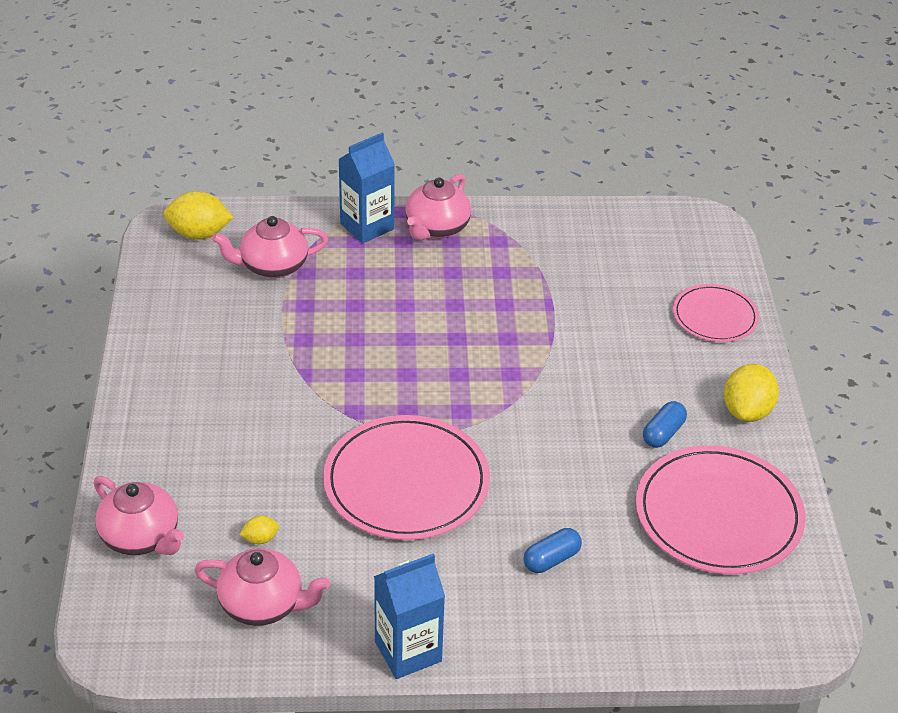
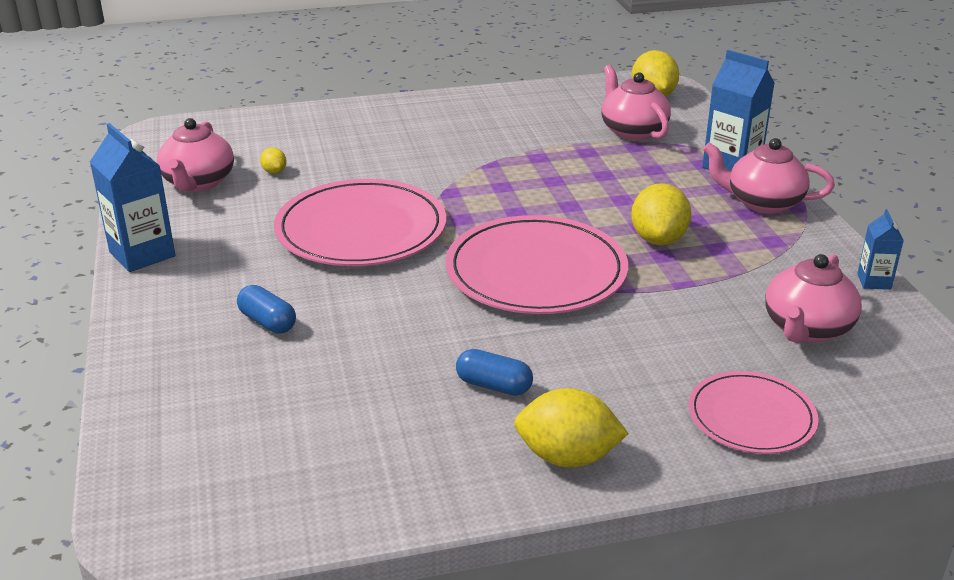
camera: 80 degrees right, 10 degrees down
pink teapot [93,476,184,555] -> pink teapot moved to [765,254,862,343]
pink plate [636,445,805,574] -> pink plate moved to [445,215,628,314]
none -> yellow lemon [631,183,692,245]
none -> blue carton [857,209,904,290]

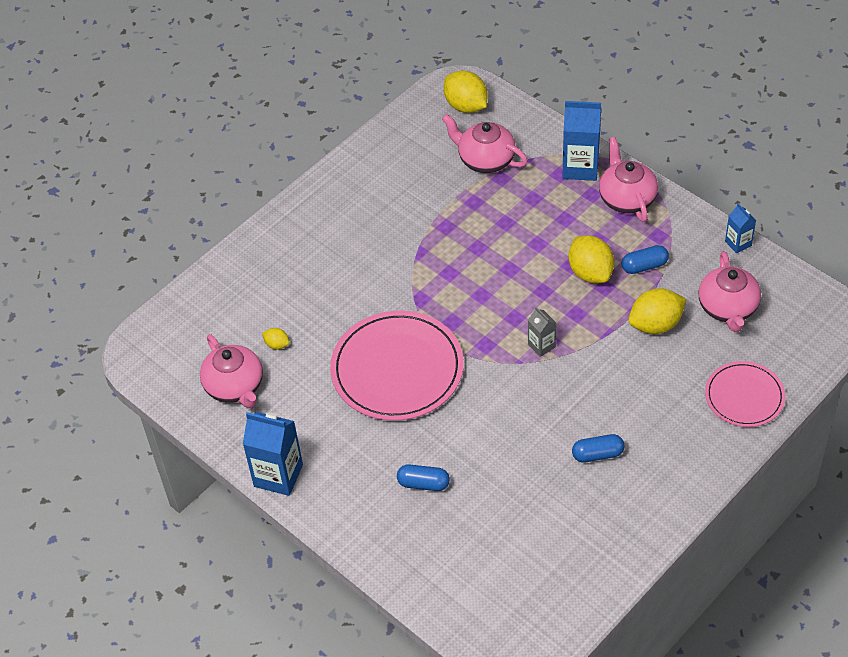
camera: 30 degrees left, 20 degrees up
pink plate [445,215,628,314] -> grey carton [528,307,556,357]
yellow lemon [514,388,629,467] -> yellow lemon moved to [629,288,686,334]
pink teapot [703,138,835,214] -> pink teapot turned 90 degrees clockwise [599,137,658,222]
none -> blue capsule [621,245,669,274]

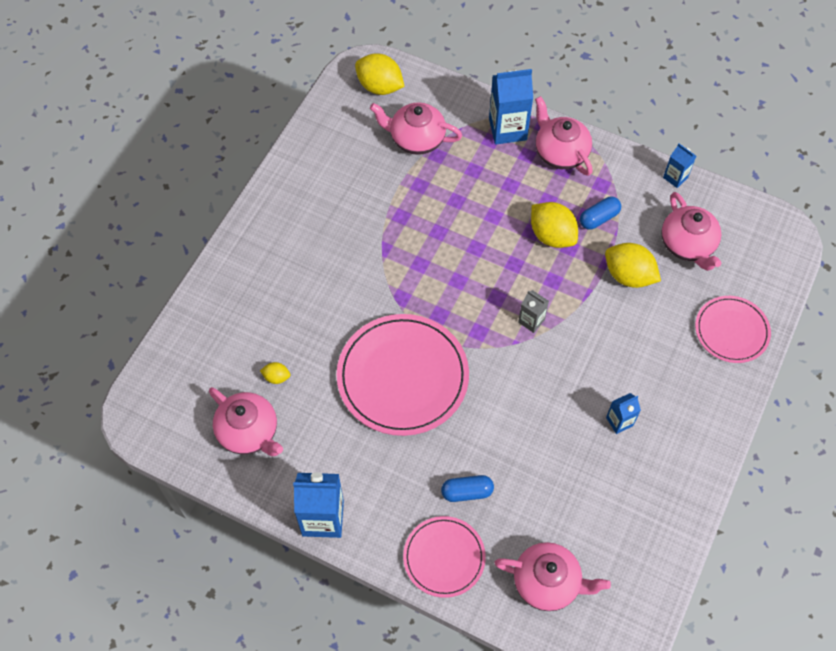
camera: 20 degrees left, 10 degrees up
blue capsule [572,434,625,463] -> blue carton [606,393,641,434]
yellow lemon [629,288,686,334] -> yellow lemon turned 75 degrees clockwise [605,243,661,288]
none -> pink plate [403,516,486,598]
none -> pink teapot [494,542,611,611]

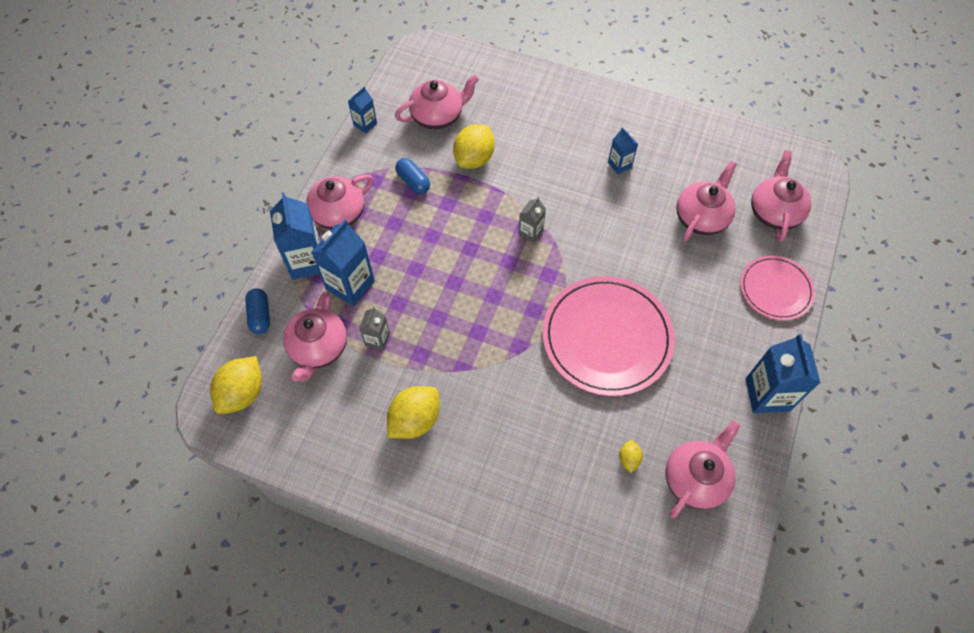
camera: 95 degrees left, 0 degrees up
blue capsule [441,475,494,502] -> blue capsule moved to [245,288,270,334]
yellow lemon [531,202,578,248] -> yellow lemon moved to [387,386,440,439]
pink plate [695,296,771,363] -> none
none -> blue carton [311,220,375,306]
none -> grey carton [359,307,390,350]
none -> pink teapot [676,161,737,241]

